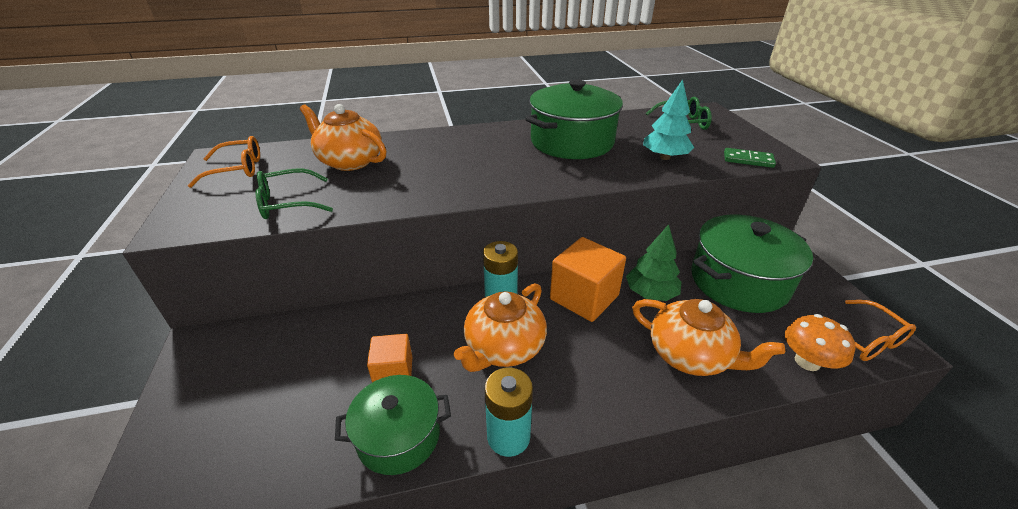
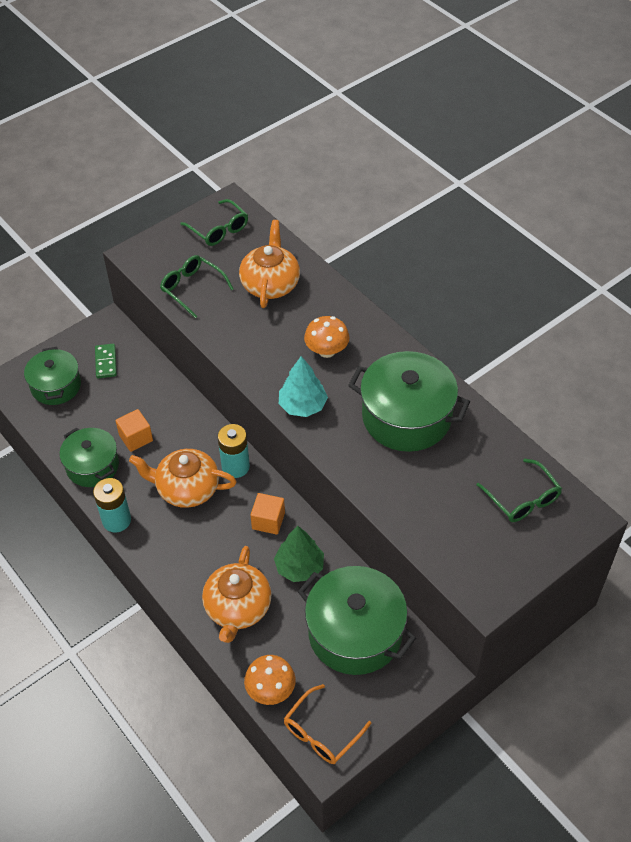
camera: 65 degrees right, 15 degrees up
orange glasses [188,136,260,188] -> green glasses [180,199,248,246]
orange cube [550,237,626,322] -> orange cube [250,493,285,535], size x0.60
turquoise tree [643,80,694,160] -> turquoise tree moved to [279,356,328,417]
green domino [724,148,776,168] -> green domino moved to [95,344,117,378]
none -> green pot [24,347,81,405]
none -> orange mushroom [304,316,350,358]

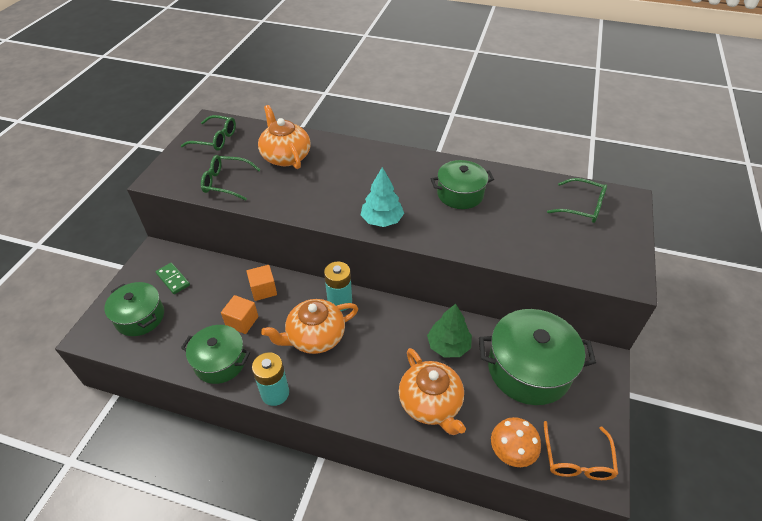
camera: 35 degrees left, 5 degrees down
orange cube [250,493,285,535] -> orange cube moved to [247,265,277,301]
orange mushroom [304,316,350,358] -> none
green pot [348,351,470,452] -> green pot [431,160,494,209], size x0.63

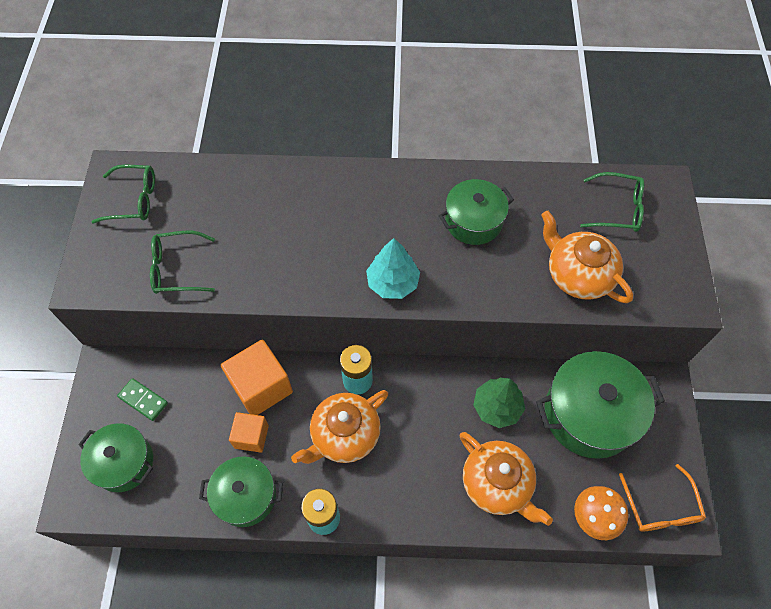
camera: 15 degrees left, 15 degrees up
orange cube [247,265,277,301] -> orange cube [221,339,293,415], size x1.68
orange teapot [258,105,311,169] -> orange teapot moved to [541,210,633,303]

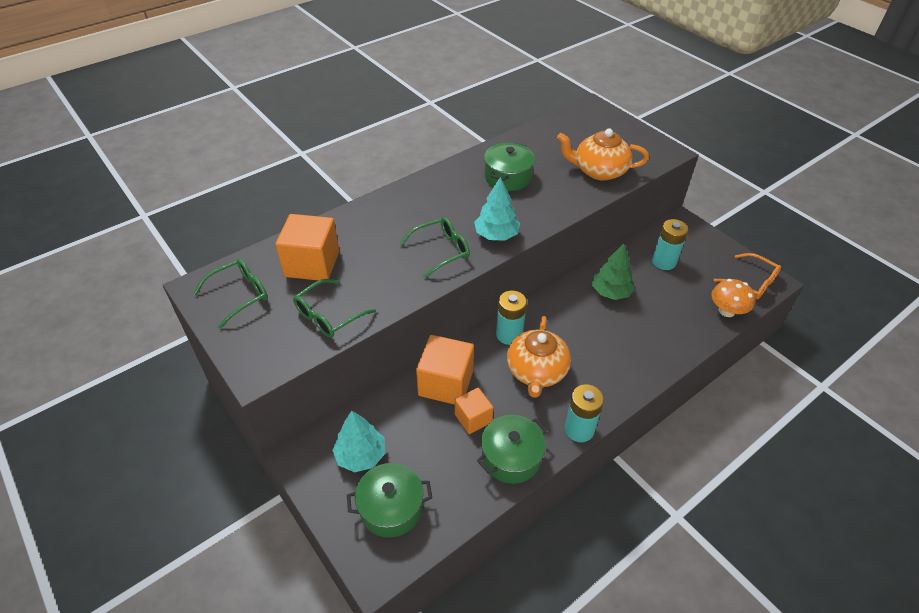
camera: 40 degrees left, 15 degrees down
green domino [117,378,168,421] -> turquoise tree [332,410,385,472]
orange teapot [460,432,553,526] -> none
green pot [536,351,665,459] -> turquoise battery [652,219,688,270]
green glasses [580,172,644,232] -> green glasses moved to [399,217,470,279]
none -> orange cube [275,214,339,281]

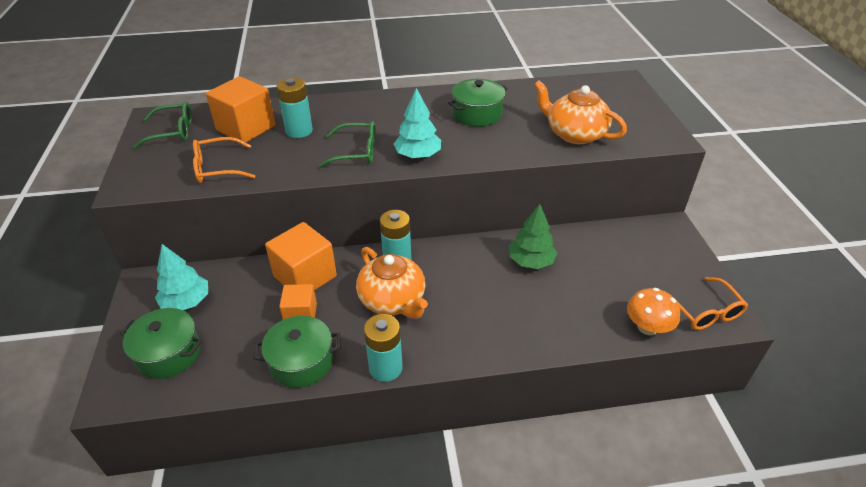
camera: 30 degrees right, 5 degrees down
green glasses [293,279,376,338] -> orange glasses [193,137,255,183]
orange teapot [507,316,571,398] -> orange teapot turned 75 degrees counterclockwise [356,247,428,319]
turquoise battery [652,219,688,270] -> turquoise battery moved to [277,78,313,138]

